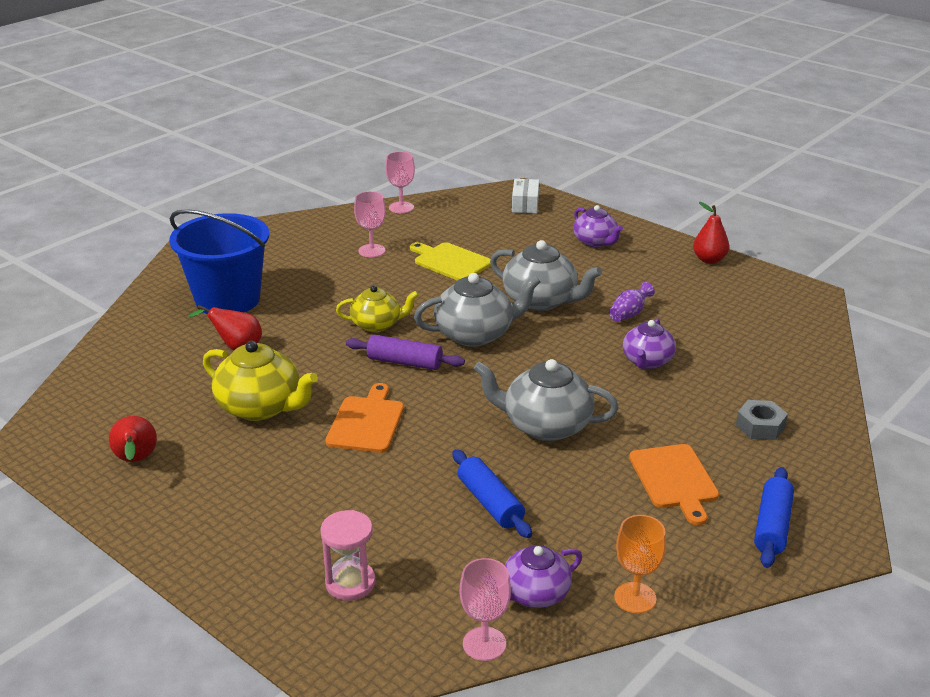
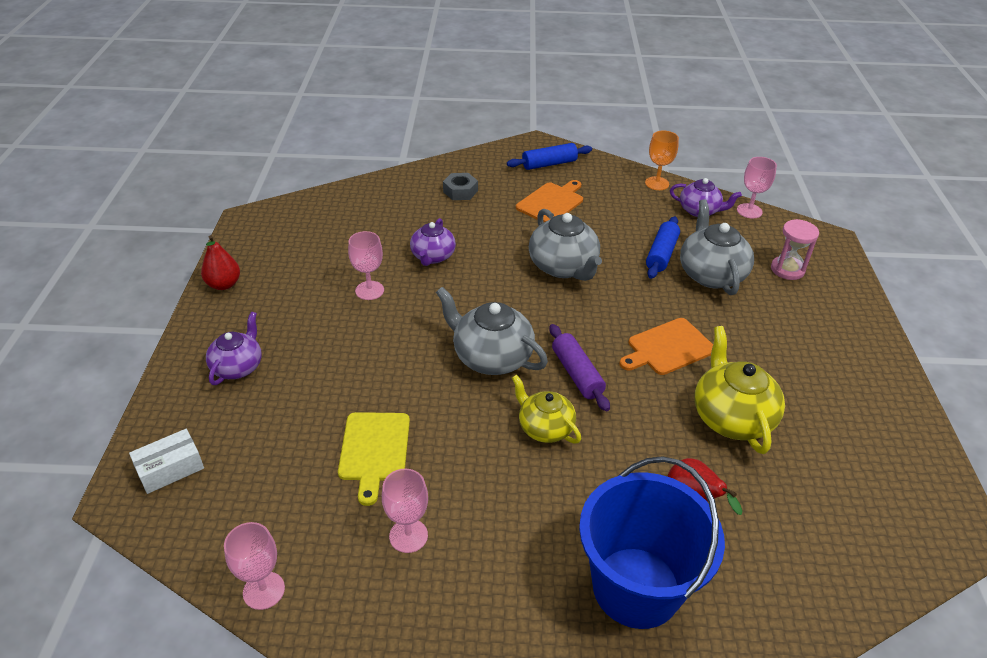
camera: 130 degrees left, 10 degrees up
red pear [109,416,157,462] -> none
grey teapot [490,240,602,311] -> grey teapot moved to [680,199,754,295]
purple vase [609,282,655,322] -> pink goblet [348,231,384,300]
purple teapot [623,318,676,369] -> purple teapot turned 120 degrees clockwise [410,218,456,266]

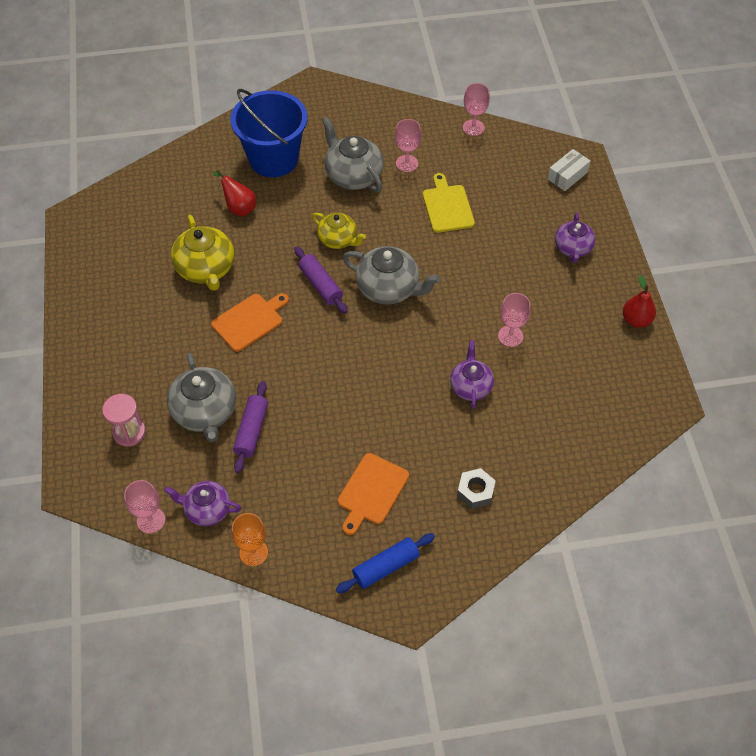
camera: 170 degrees right, 15 degrees up
grey teapot [529,209,602,281] -> grey teapot moved to [322,117,384,192]
blue rolling pin [646,216,680,279] -> purple rolling pin [233,381,268,473]

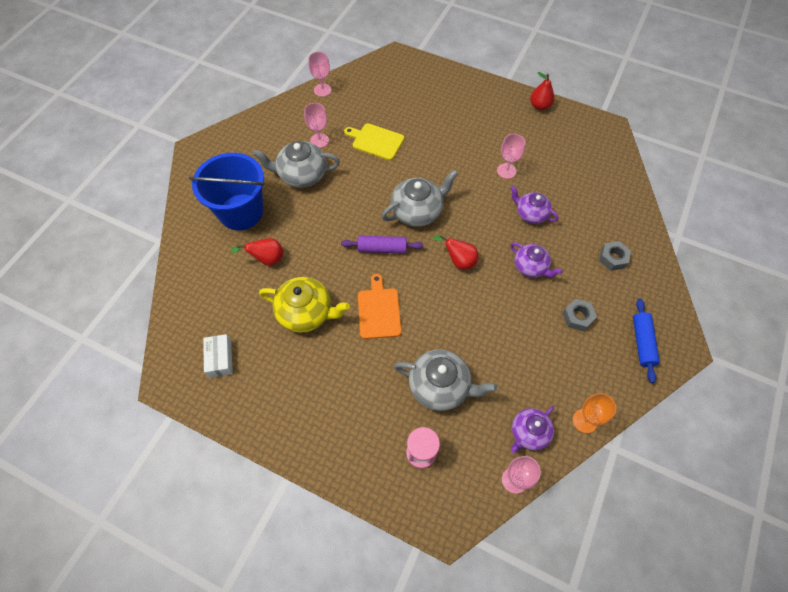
camera: 55 degrees left, 5 degrees up
purple rolling pin [233,381,268,473] -> none
yellow teapot [312,213,366,249] -> none
orange cutting board [338,453,409,535] -> grey nut [563,299,597,331]
white box [548,149,590,191] -> white box moved to [203,334,233,378]
purple teapot [555,213,595,263] -> purple teapot moved to [511,242,563,278]
none -> red pear [433,235,478,270]

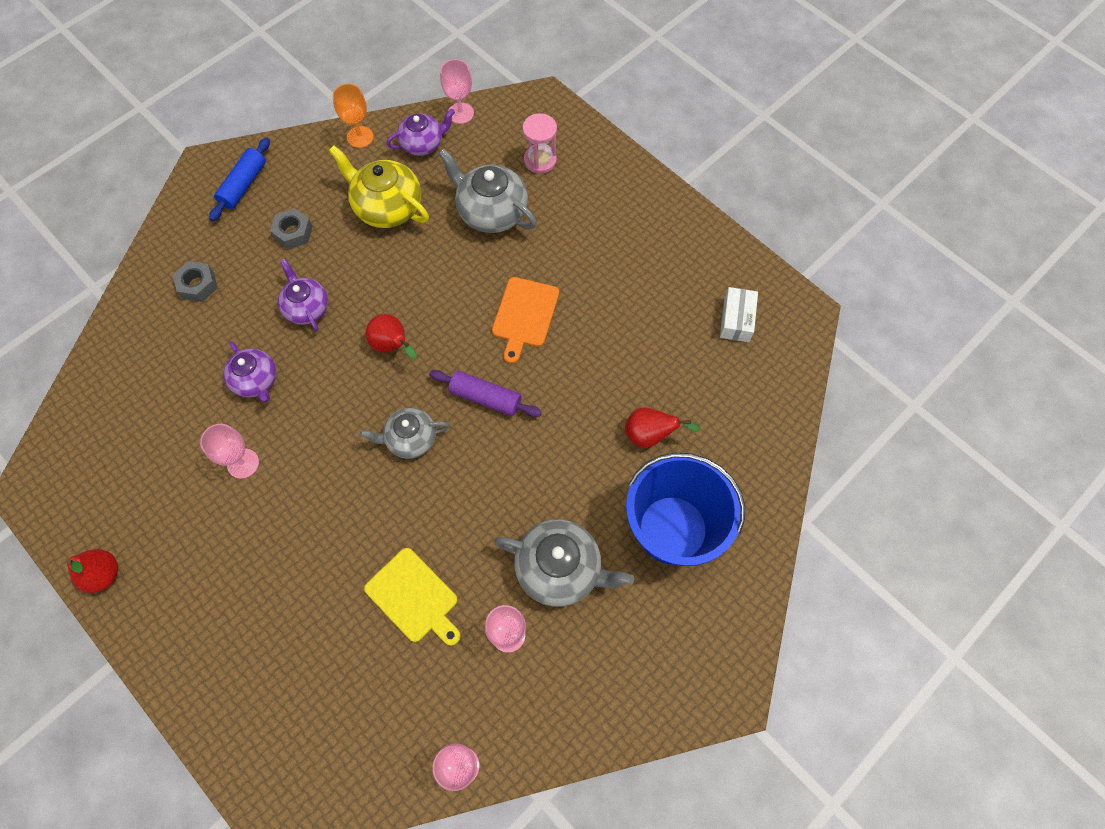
camera: 160 degrees left, 5 degrees up
yellow teapot [259,277,350,333] -> yellow teapot moved to [329,145,429,228]
grey teapot [381,170,458,227] -> grey teapot [360,408,449,459], size x0.65

